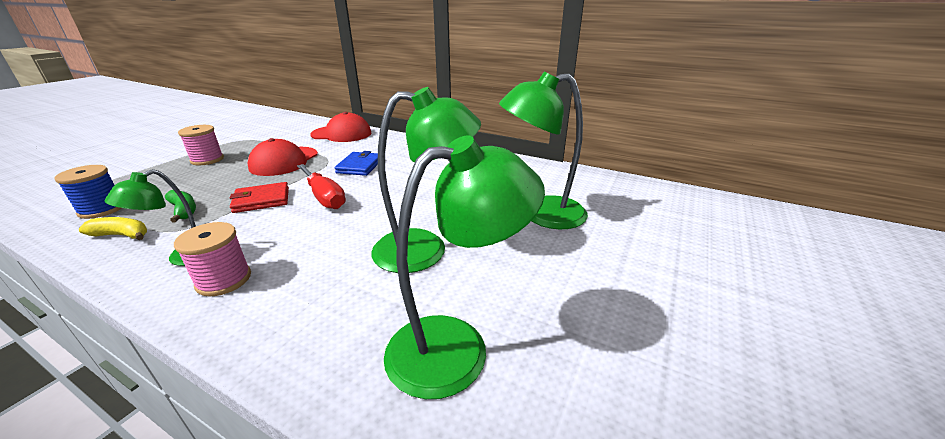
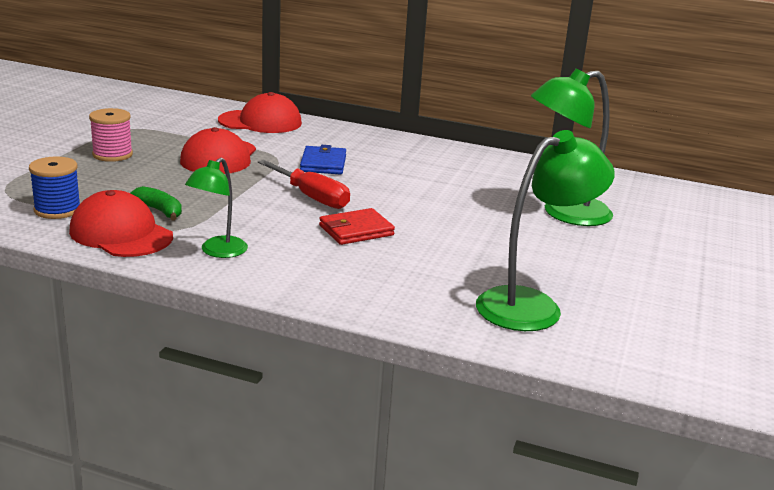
camera: 10 degrees left, 5 degrees down
yellow banana [79,217,147,240] -> red cap [69,190,173,257]
pink spool [174,222,251,296] -> none
red wallet [230,182,289,213] -> red wallet moved to [319,208,395,245]
green lamp [371,87,481,273] -> none

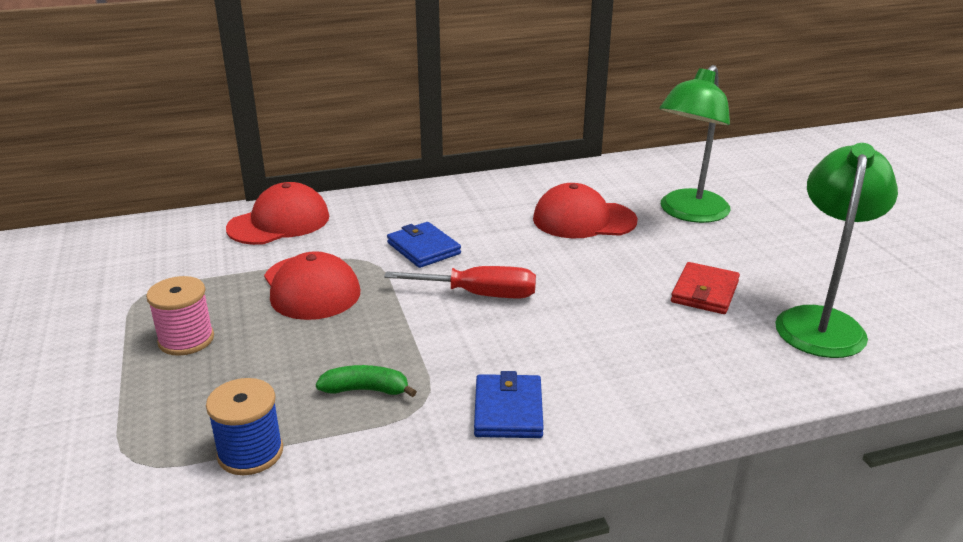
camera: 35 degrees left, 5 degrees up
red cap [69,190,173,257] -> red cap moved to [533,183,638,238]
green lamp [185,157,248,258] -> blue wallet [474,371,544,438]
red wallet [319,208,395,245] -> red wallet moved to [671,262,740,314]

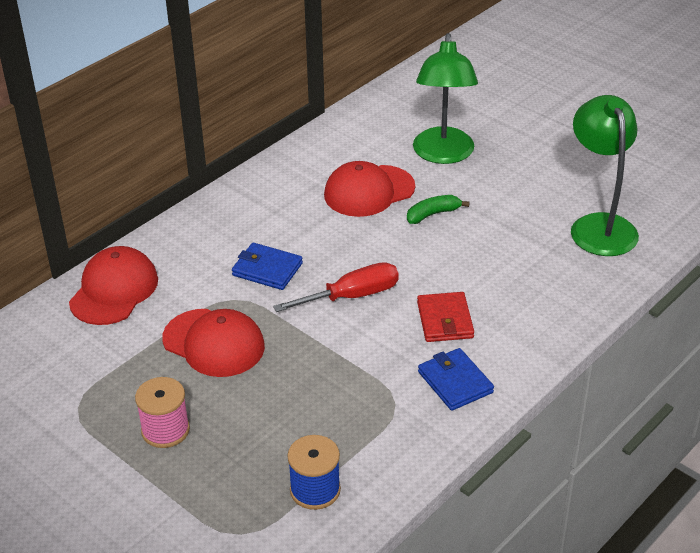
camera: 30 degrees left, 10 degrees up
green banana [316,365,417,397] -> green banana moved to [407,195,470,224]
red wallet [671,262,740,314] -> red wallet moved to [417,292,474,342]

